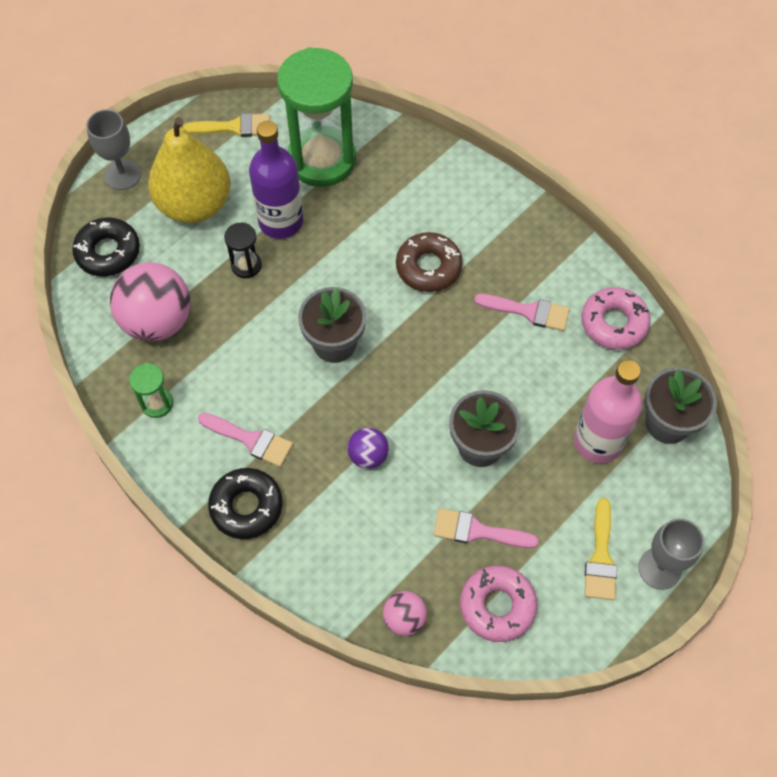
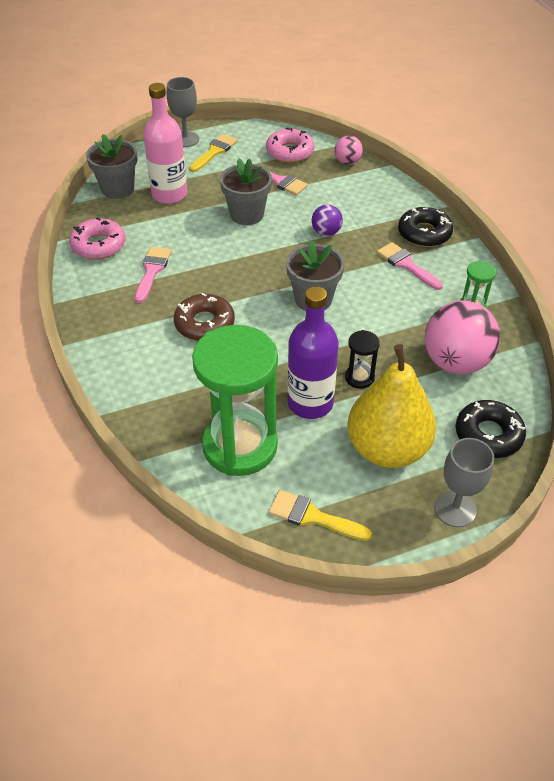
camera: 155 degrees left, 15 degrees down
pink brush [474,294,570,331] -> pink brush turned 60 degrees clockwise [135,247,171,303]

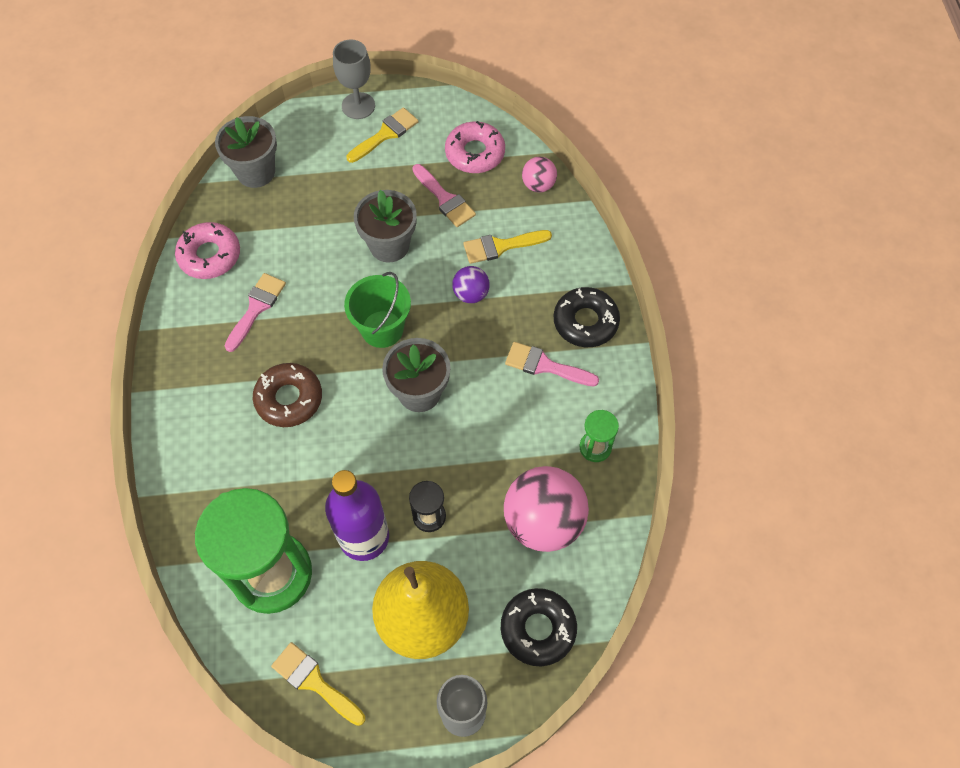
camera: 15 degrees right, 15 degrees up
pink bottle [143,83,187,204] -> none
pink brush [377,242,443,290] -> pink brush turned 45 degrees counterclockwise [505,342,599,387]
none -> green bucket [344,272,411,348]
none -> yellow brush [463,230,552,264]

